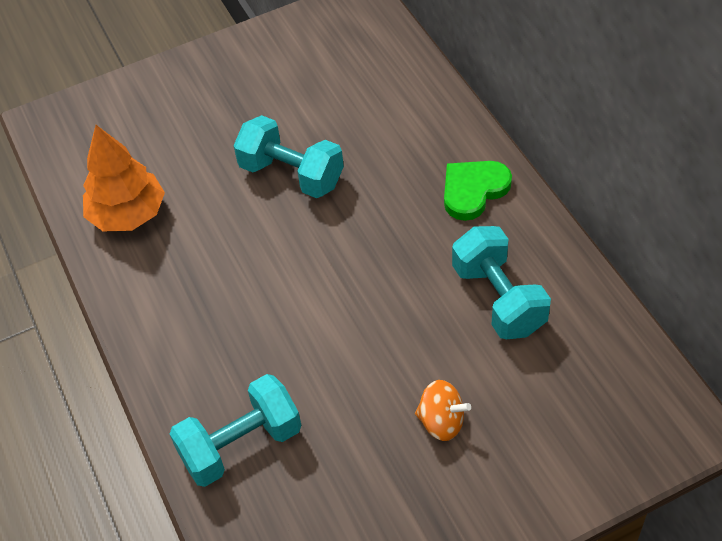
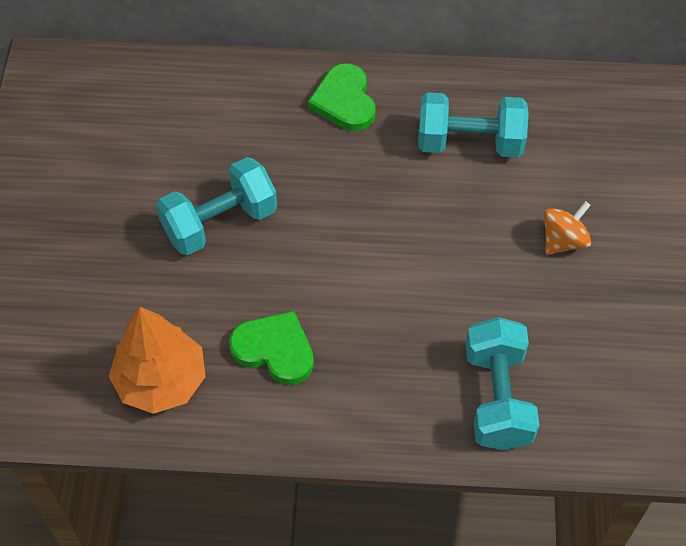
camera: 65 degrees left, 5 degrees up
none -> green heart [229,311,314,385]

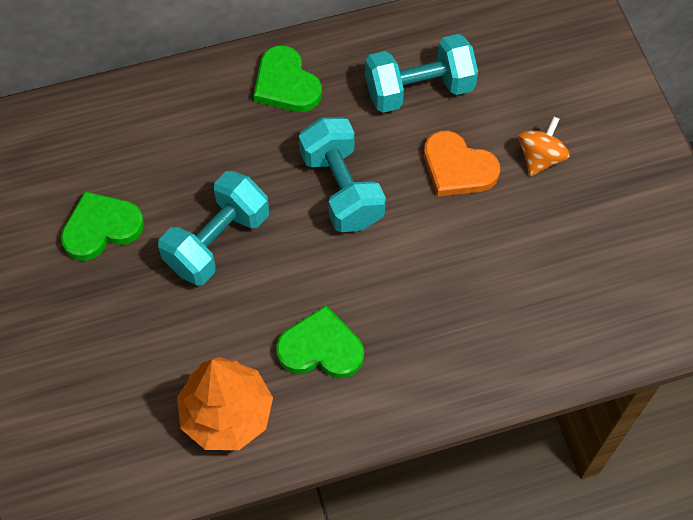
camera: 20 degrees left, 5 degrees up
turquoise dumbbell [466,317,540,451] -> turquoise dumbbell moved to [299,117,386,232]
none -> green heart [61,191,144,261]
none -> orange heart [424,131,500,197]

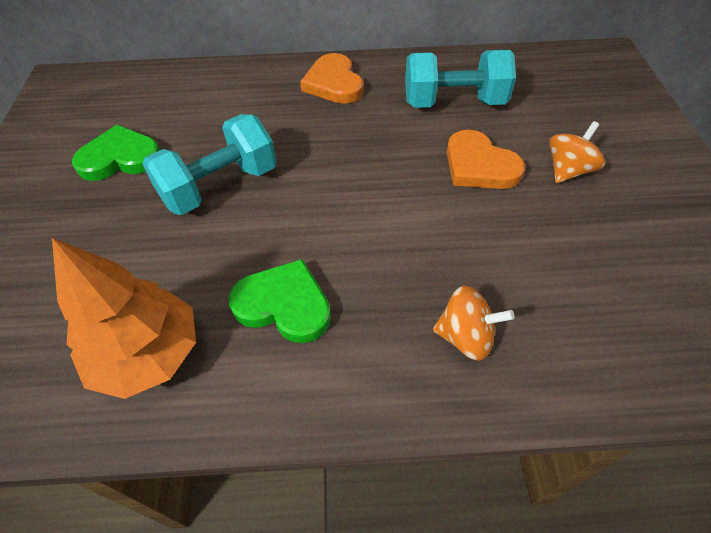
camera: 15 degrees right, 10 degrees down
green heart [254,45,322,112] -> orange heart [300,53,364,104]
turquoise dumbbell [299,117,386,232] -> none
none -> orange spinning top [433,285,515,361]

